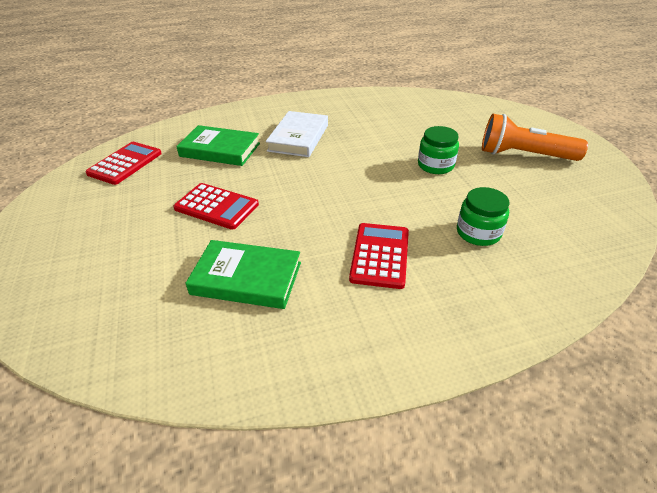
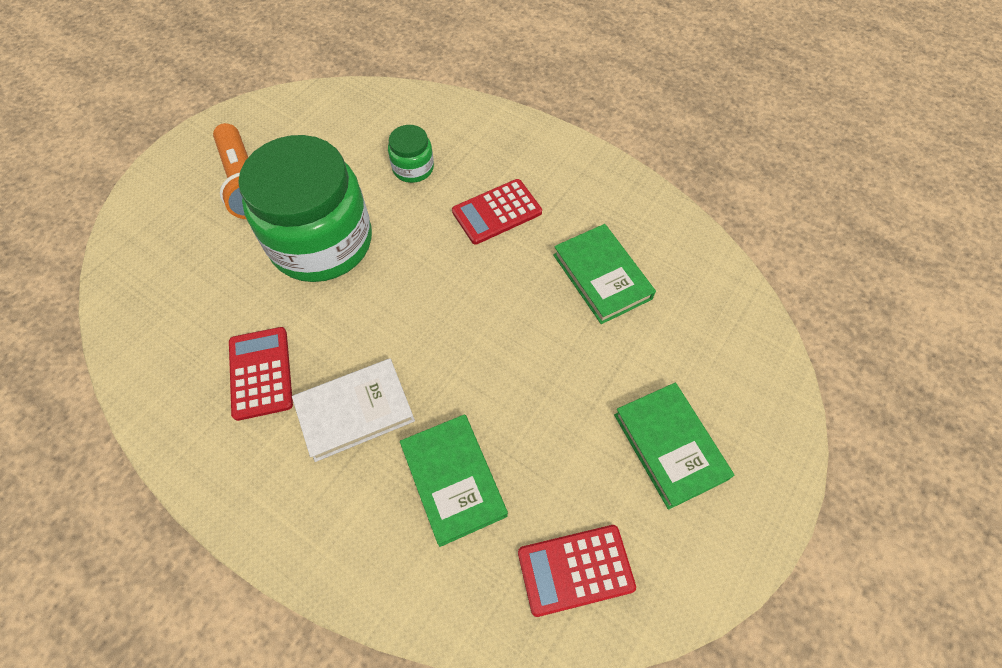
camera: 130 degrees left, 20 degrees up
red calculator [173,183,259,230] -> red calculator moved to [229,327,293,421]
green jar [418,126,459,174] -> green jar [238,135,372,282], size x2.31
none -> green book [614,383,734,510]

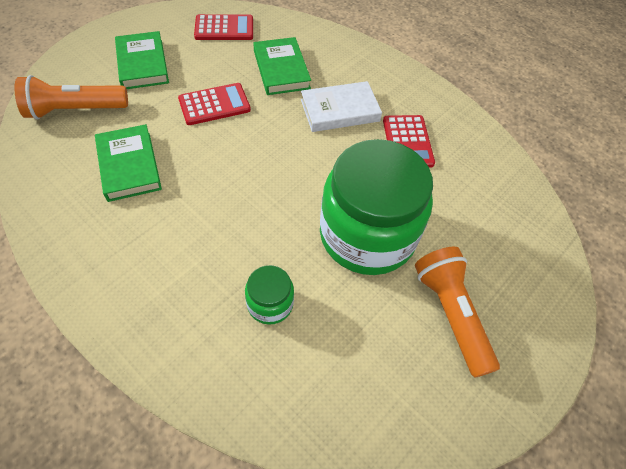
camera: 175 degrees left, 5 degrees down
red calculator [452,179,542,245] -> red calculator moved to [178,83,251,125]
none -> orange flashlight [14,75,128,119]

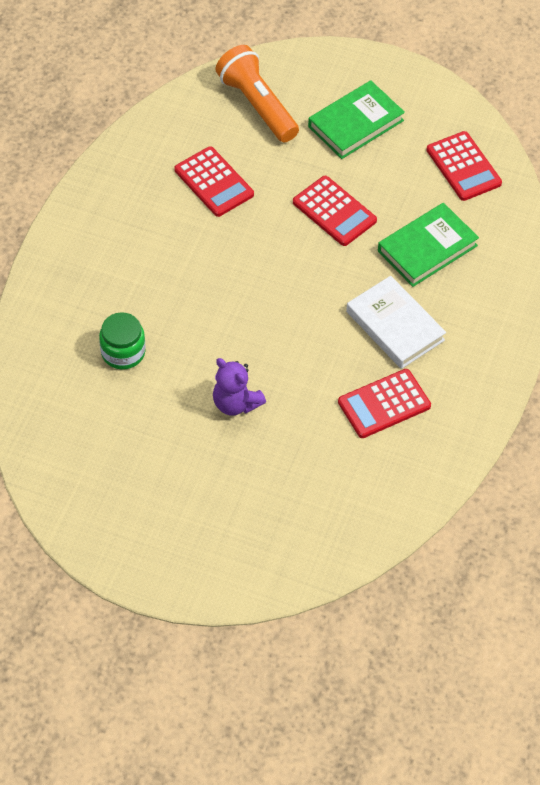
camera: 70 degrees right, 0 degrees up
green book [95,124,162,202] -> red calculator [174,146,254,217]
green jar [320,139,433,275] -> purple teddy bear [213,358,266,416]
orange flashlight [415,247,500,378] -> none

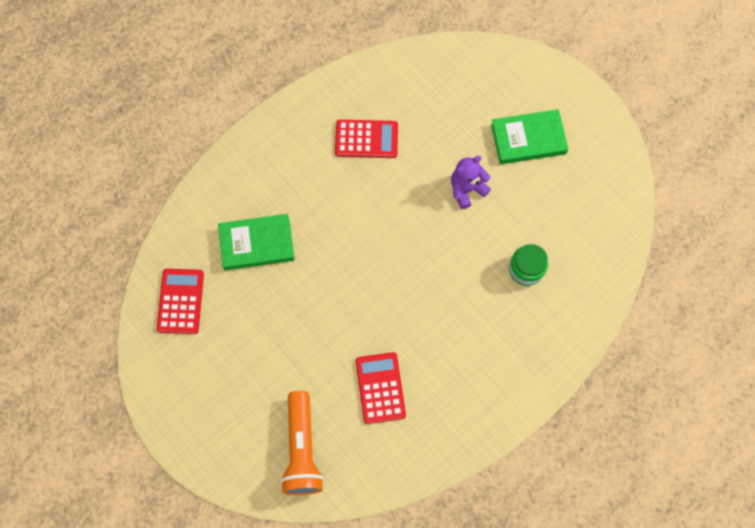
camera: 150 degrees left, 15 degrees up
purple teddy bear [213,358,266,416] -> purple teddy bear turned 105 degrees counterclockwise [451,156,491,209]
red calculator [293,176,377,246] -> none
green book [308,80,405,159] -> green book moved to [491,109,568,164]
white book [346,276,446,369] -> none

